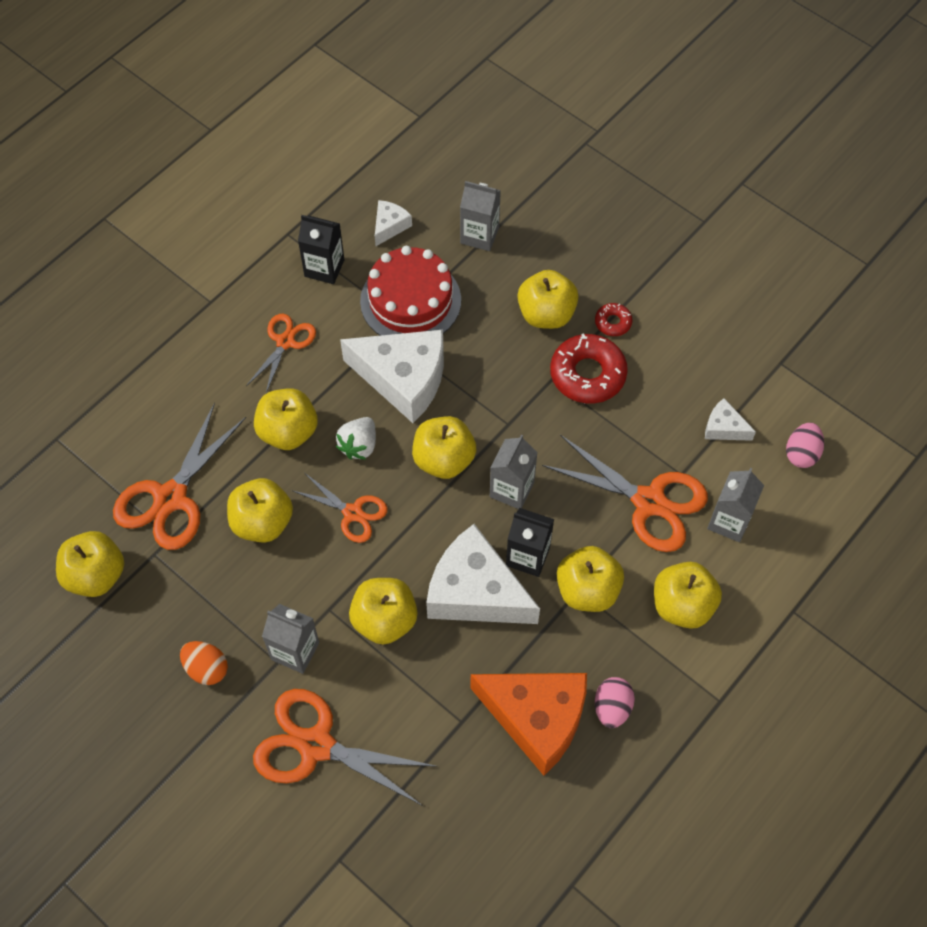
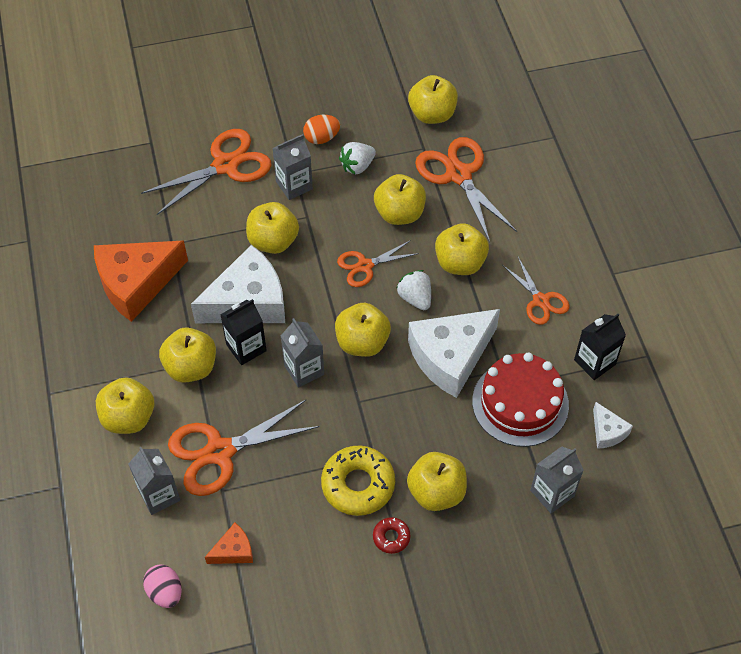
camera: 125 degrees right, 5 degrees down
red donut [550,334,628,403] -> yellow donut [321,446,395,516]
pink egg [595,677,635,728] -> none
white cheese [705,398,756,441] -> orange cheese [205,523,253,564]
none -> white strawberry [339,142,376,174]

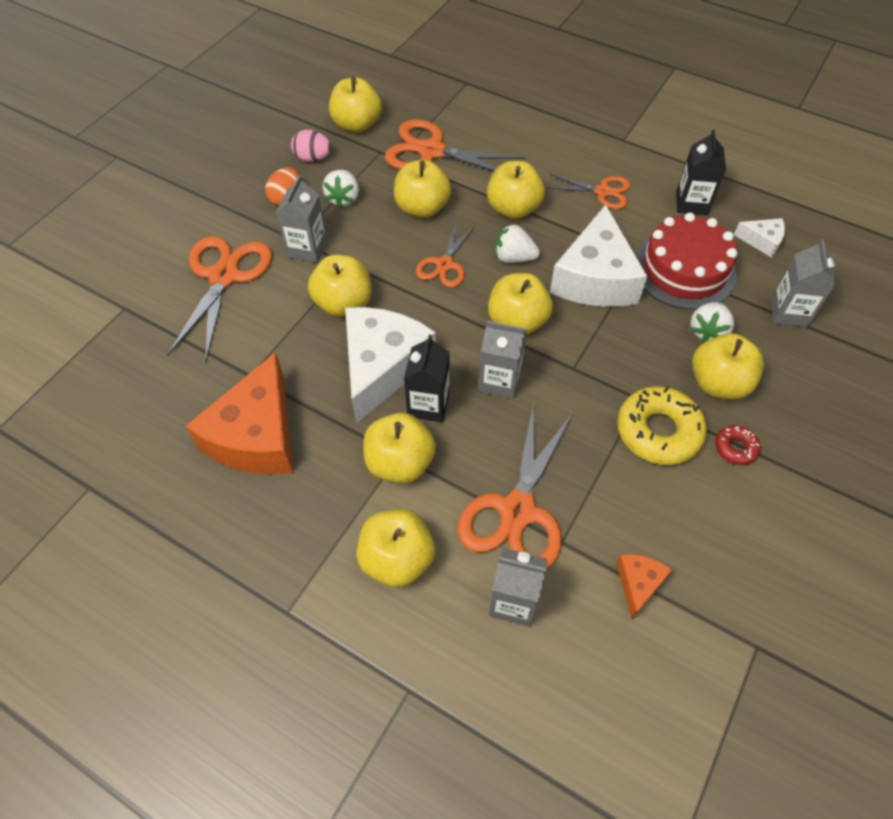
camera: 45 degrees left, 0 degrees up
pink egg [143,564,182,608] -> pink egg moved to [291,130,331,162]
none -> white strawberry [690,302,734,343]

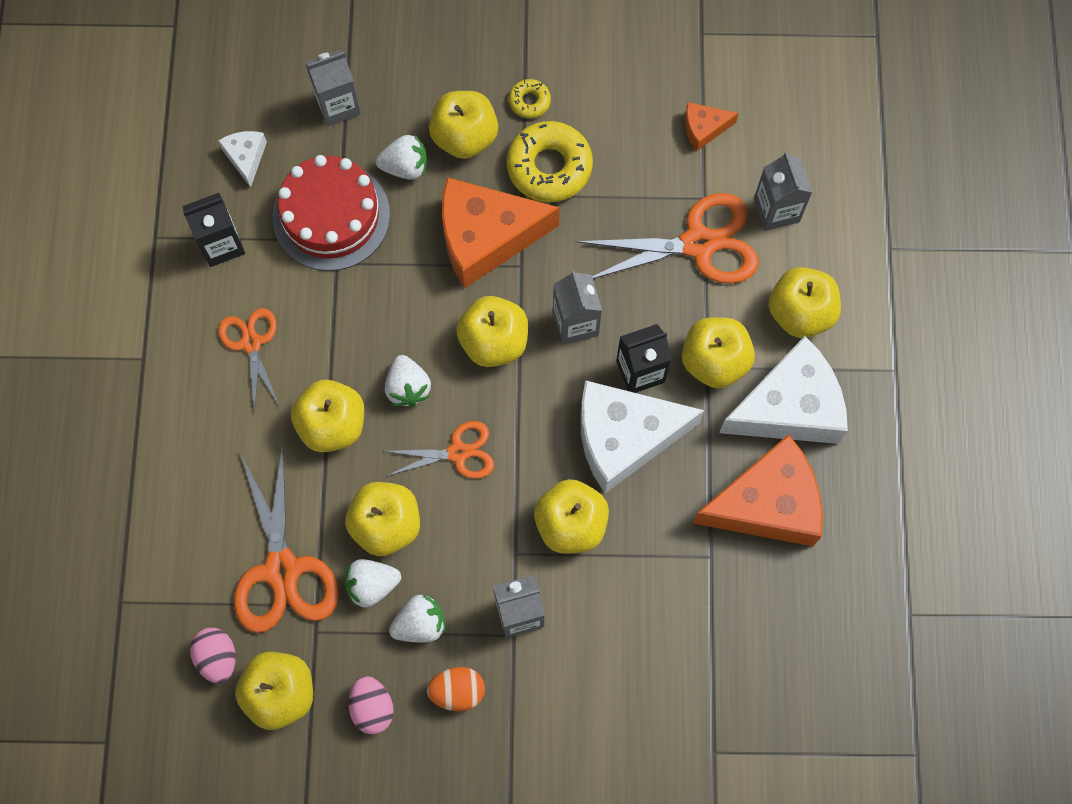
camera: 120 degrees left, 15 degrees up
orange scissors [167,236,272,362] -> none
white cheese [550,204,648,307] -> white cheese moved to [719,336,848,444]
red donut [715,425,761,465] -> yellow donut [509,79,551,118]
none -> pink egg [190,628,236,683]
none -> white strawberry [345,559,401,608]
none -> orange cheese [442,177,560,288]

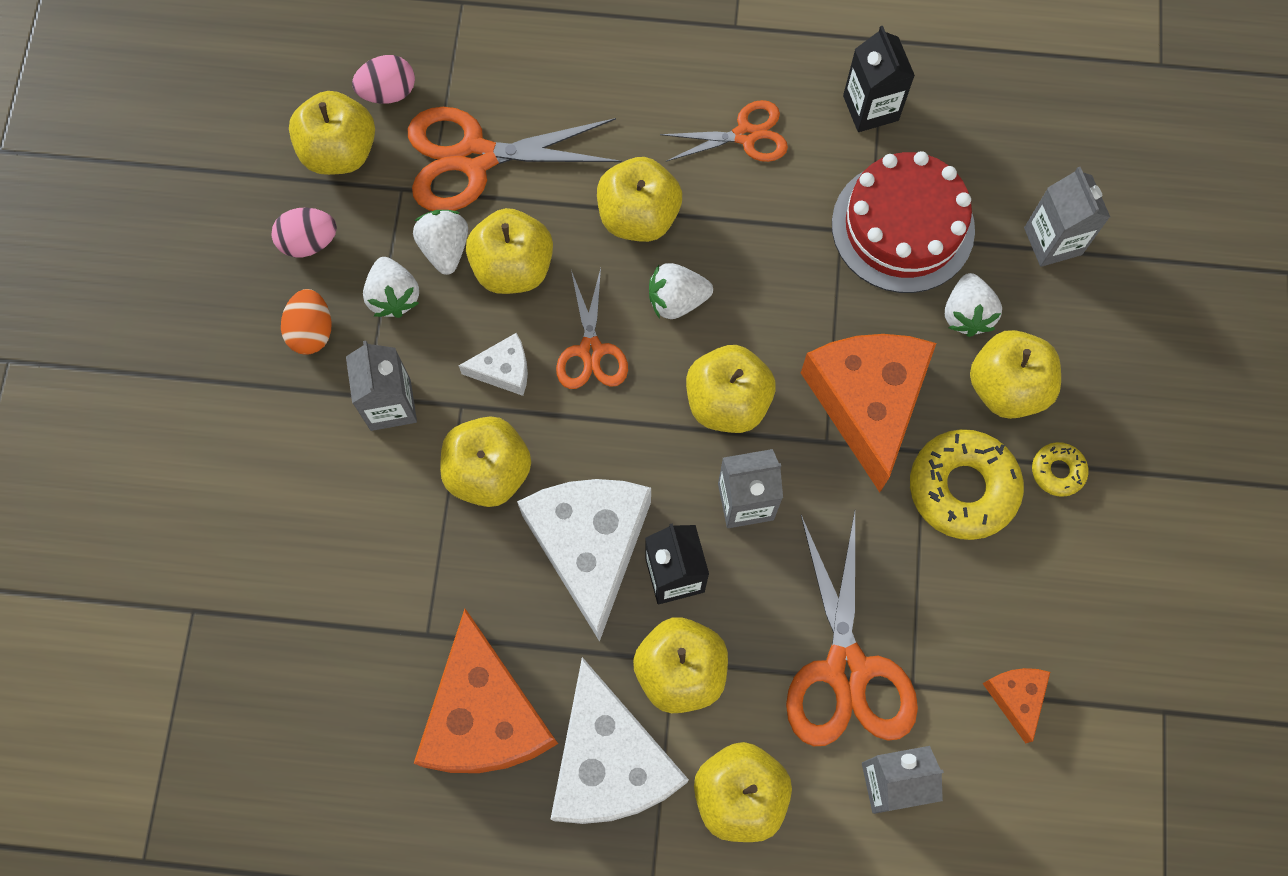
camera: 95 degrees right, 0 degrees up
white cheese [218,131,267,188] -> white cheese moved to [459,333,528,396]

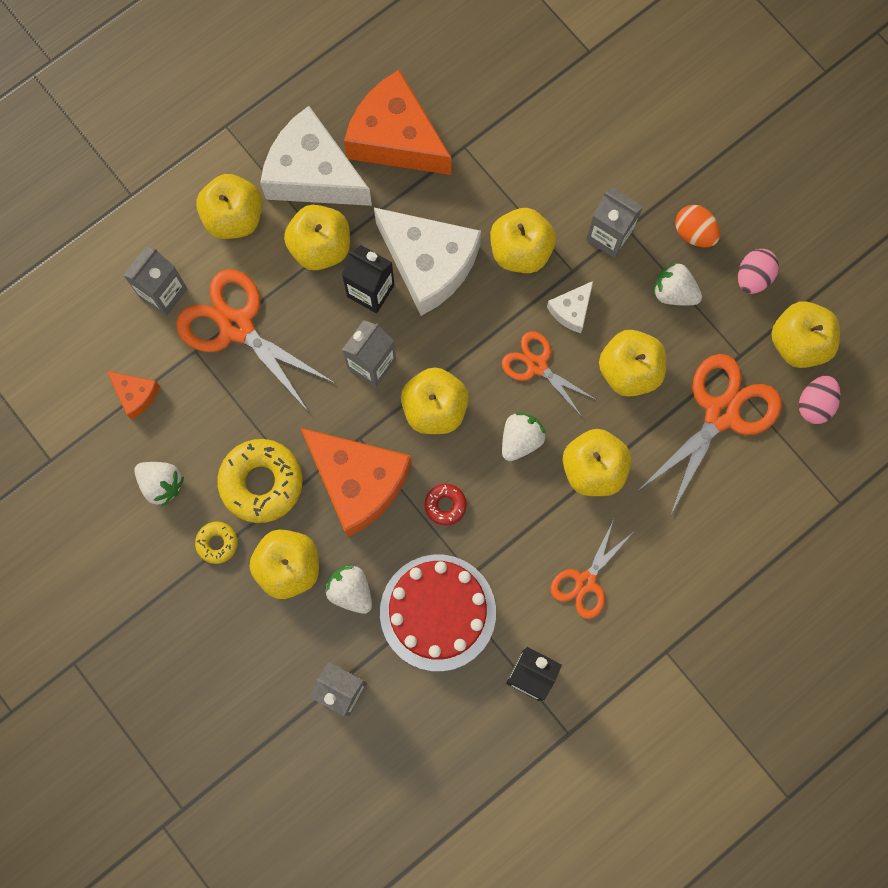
camera: 135 degrees right, 5 degrees up
white strawberry [413,210,468,275] -> white strawberry moved to [134,462,184,507]
none -> red donut [425,484,467,526]

